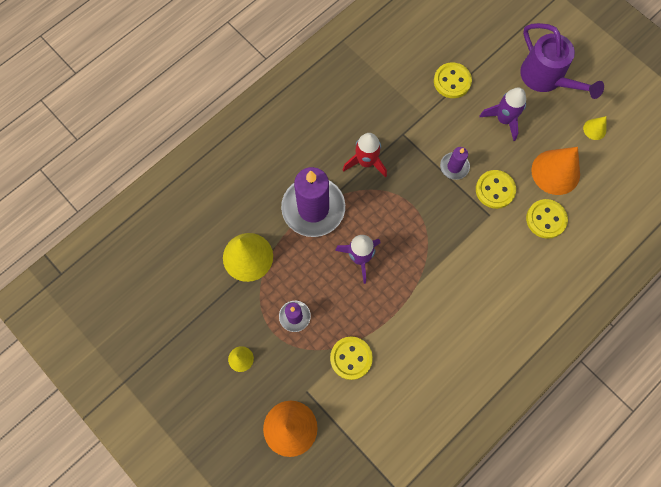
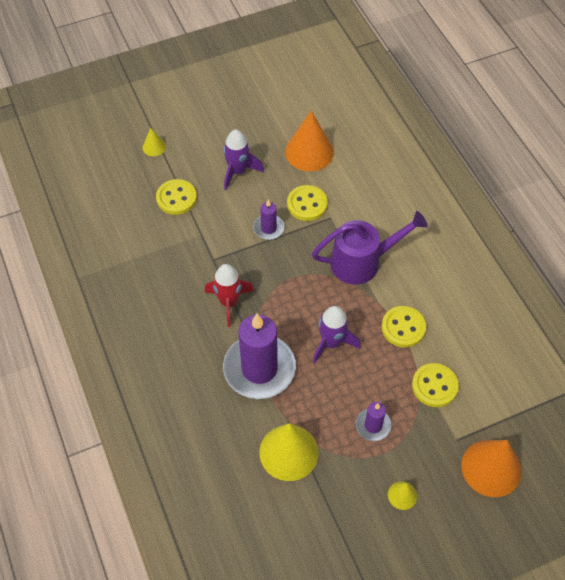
camera: 70 degrees left, 15 degrees down
purple watering can [520,23,604,99] -> purple watering can moved to [312,211,428,285]
yellow button [526,199,568,239] -> yellow button moved to [382,306,426,347]
yellow cone [583,116,607,140] -> yellow cone moved to [143,128,166,156]

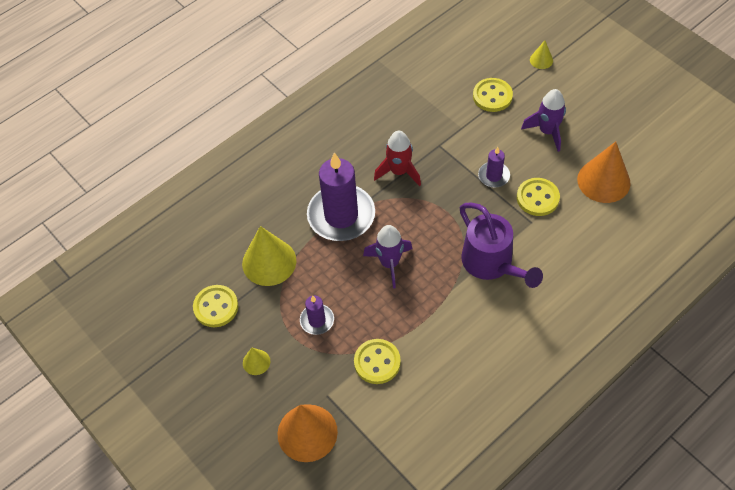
camera: 75 degrees right, 0 degrees up
yellow button [382,306,426,347] -> yellow button moved to [193,285,238,327]

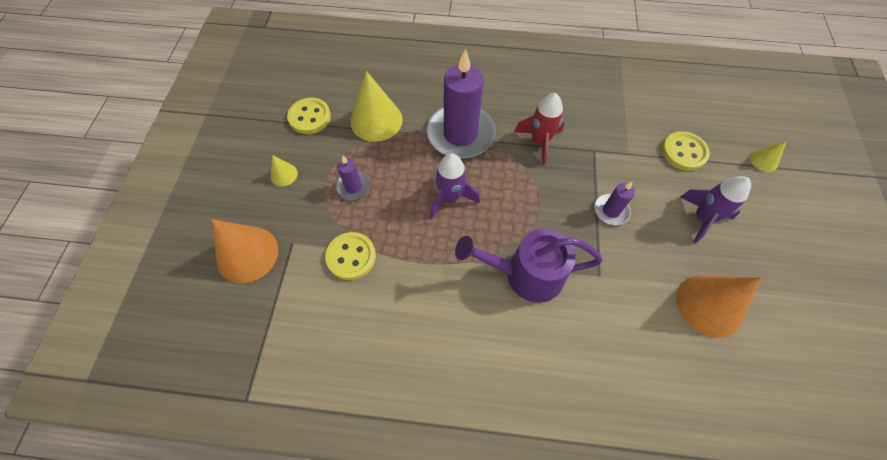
camera: 45 degrees right, 5 degrees up
purple watering can [460,203,543,288] -> purple watering can turned 75 degrees clockwise [455,229,603,303]
yellow button [517,178,560,216] -> none

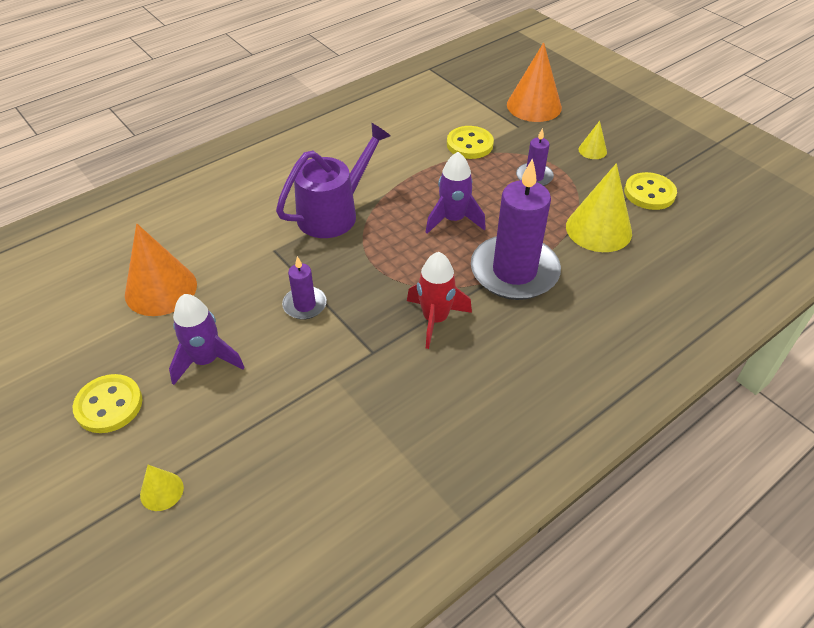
camera: 135 degrees right, 15 degrees down
yellow button [662,131,710,171] -> yellow button moved to [73,374,142,433]

